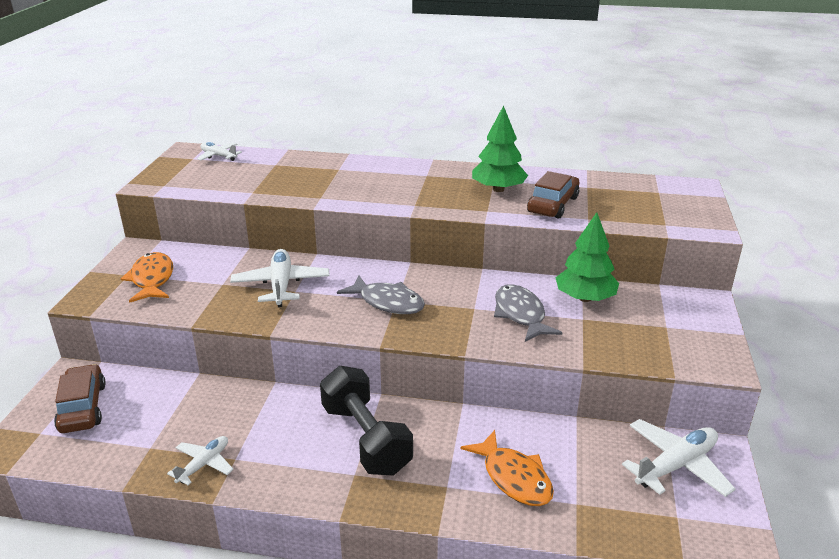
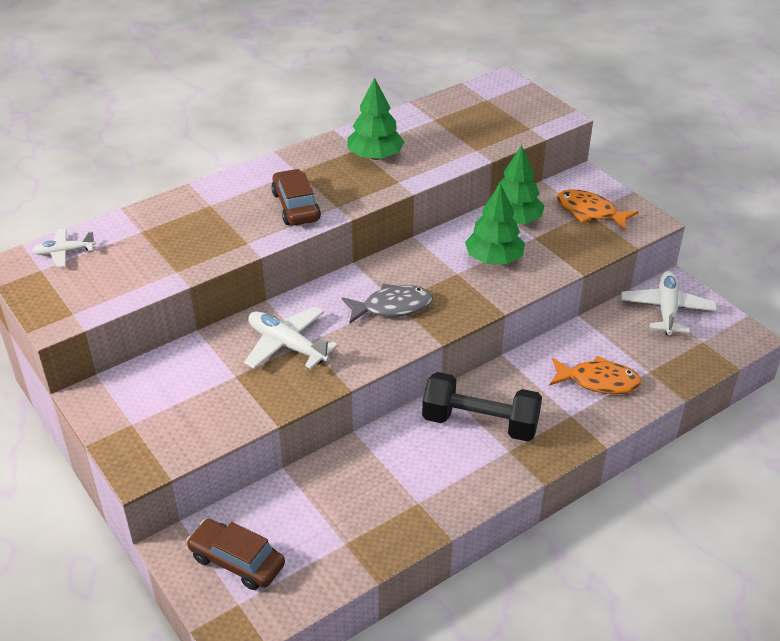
camera: 45 degrees left, 10 degrees up
orange fish [121,252,173,303] -> orange fish moved to [556,190,639,231]
white plane [167,436,234,485] -> none
grey fish [494,284,562,342] -> green tree [465,183,525,264]
brown car [527,171,579,219] -> brown car moved to [271,169,321,226]

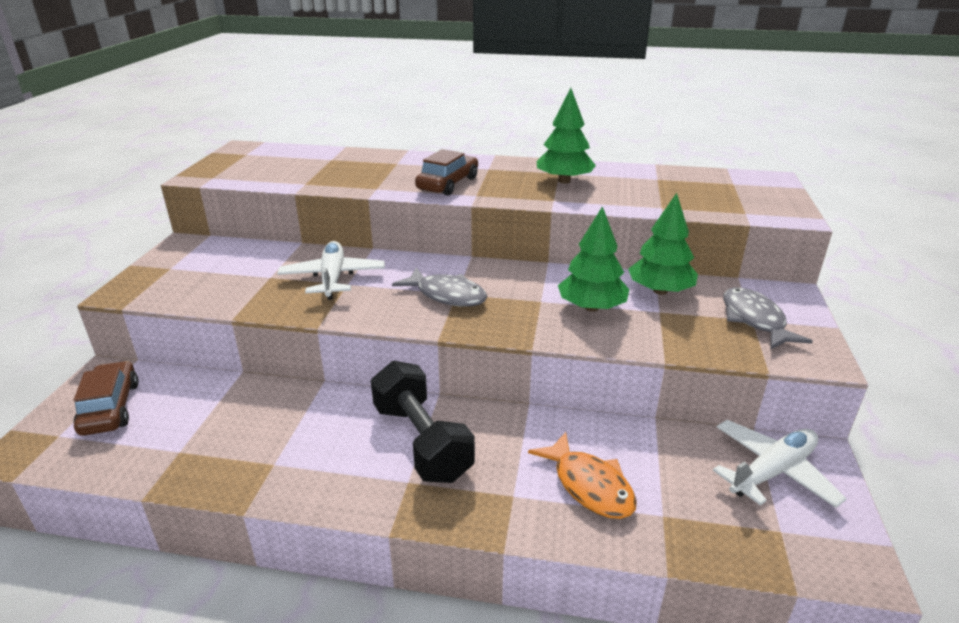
camera: 45 degrees right, 10 degrees down
white plane [32,229,96,268] -> none
orange fish [556,190,639,231] -> grey fish [723,287,813,350]

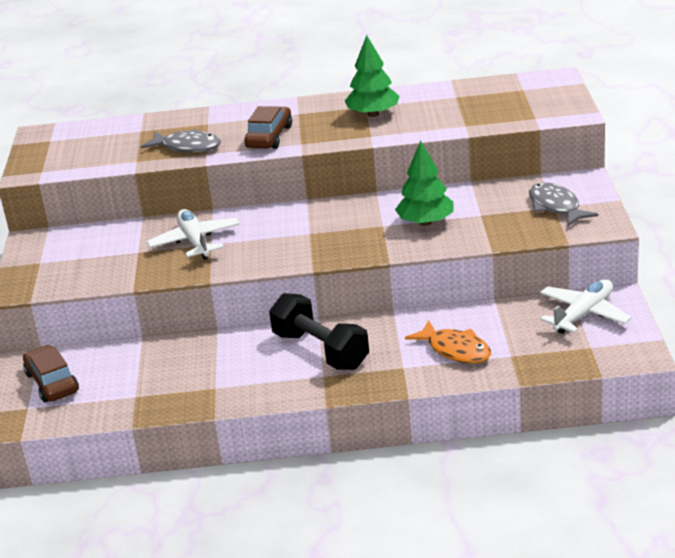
camera: 10 degrees left, 0 degrees up
grey fish [392,267,487,307] -> grey fish moved to [141,129,221,153]
green tree [628,193,698,295] -> none

